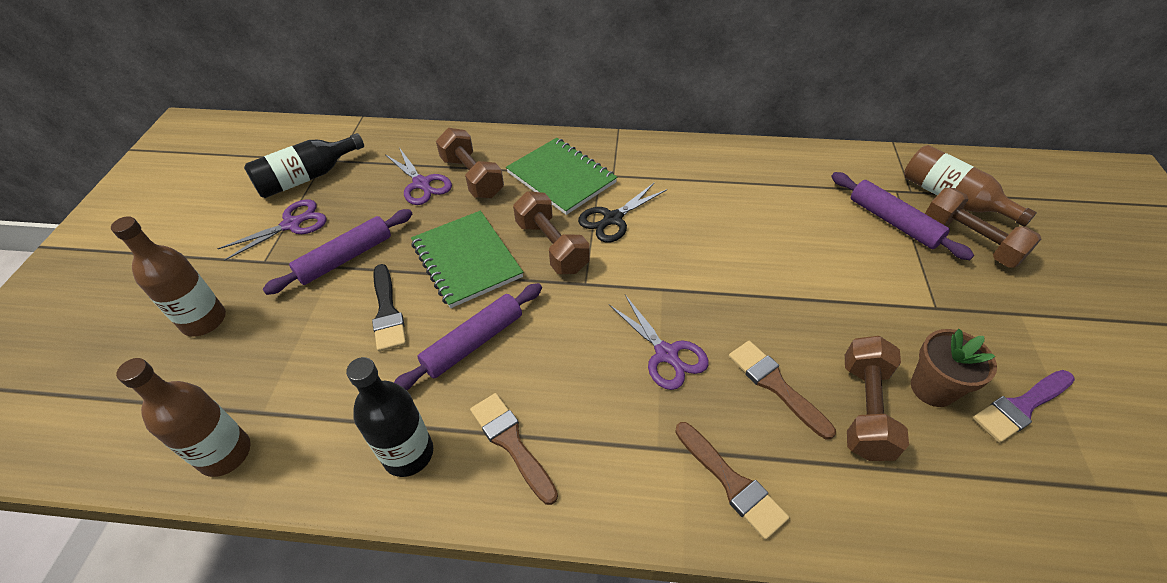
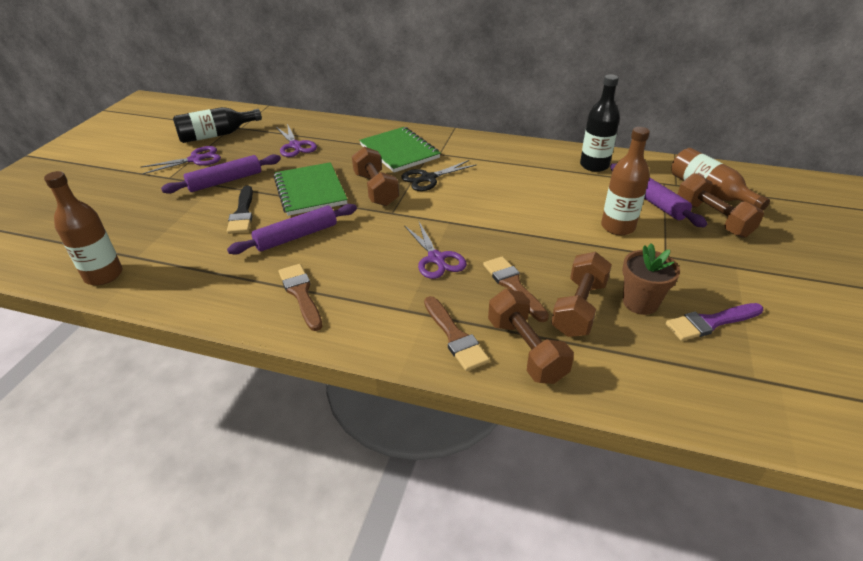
camera: 10 degrees right, 10 degrees down
brown bottle [111,216,226,337] -> brown bottle moved to [601,127,650,235]
black bottle [346,357,433,477] -> black bottle moved to [580,74,620,172]
brown dumbbell [436,128,504,198] -> brown dumbbell moved to [488,289,574,384]

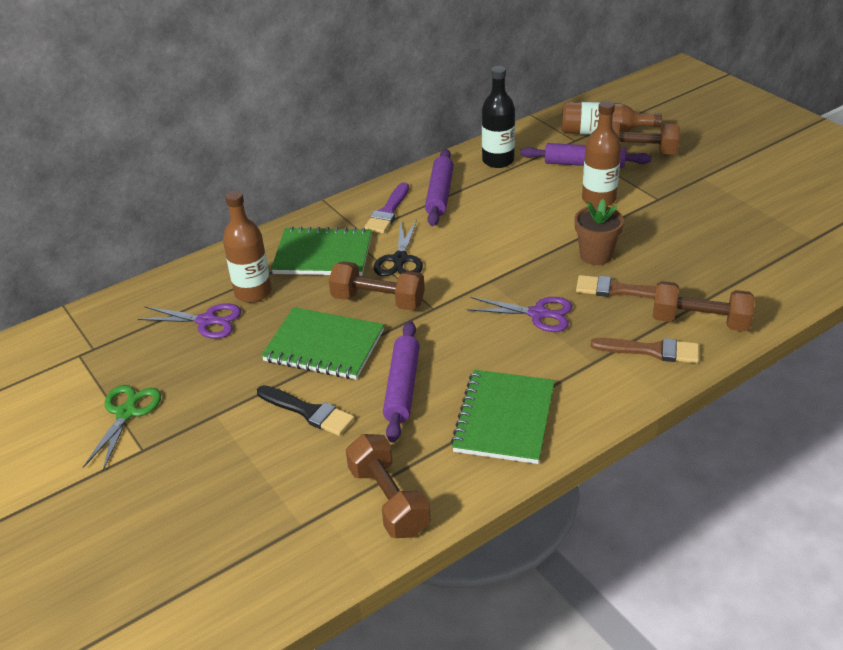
camera: 50 degrees left, 0 degrees up
brown bottle [44,171,123,285] -> brown bottle moved to [223,191,271,303]
purple scissors [141,146,221,174] -> green scissors [83,385,161,470]
purple rolling pin [161,154,281,194] -> purple rolling pin moved to [425,149,454,226]
black bottle [173,107,262,143] -> none
brown brush [278,264,322,331] -> green notebook [451,370,555,464]
brown dumbbell [551,252,612,337] -> brown dumbbell moved to [346,434,431,538]
brown flower pot [622,243,680,315] -> brown flower pot moved to [575,199,624,265]
purple brush [666,303,763,341] -> purple brush moved to [364,182,409,234]

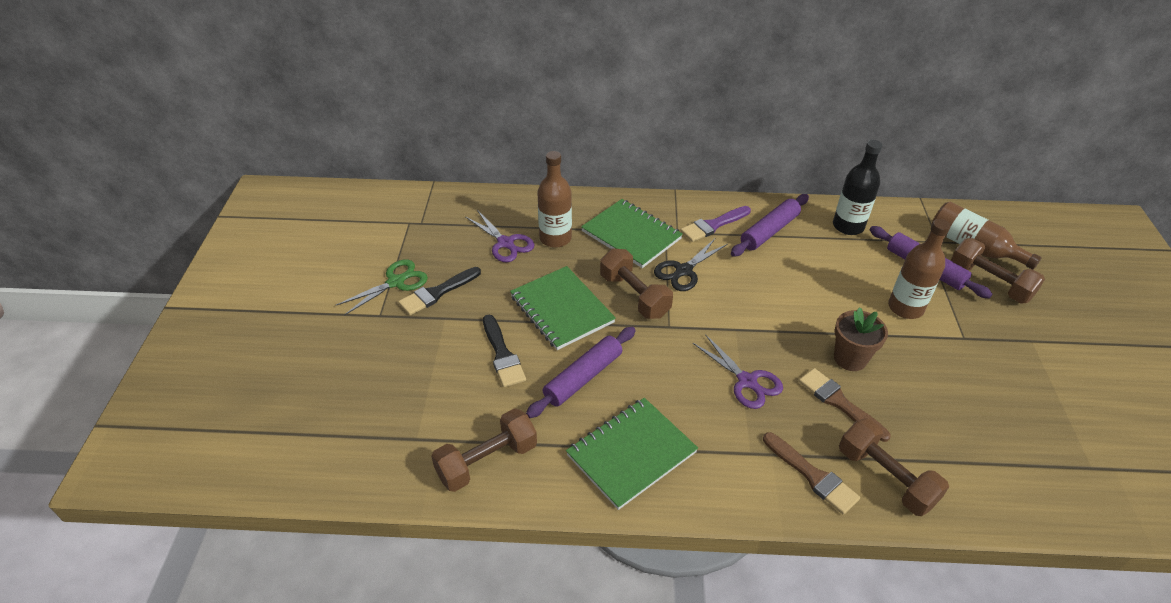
camera: 35 degrees right, 5 degrees up
brown dumbbell [346,434,431,538] -> brown dumbbell turned 45 degrees clockwise [431,408,537,492]
none -> black brush [398,267,481,315]

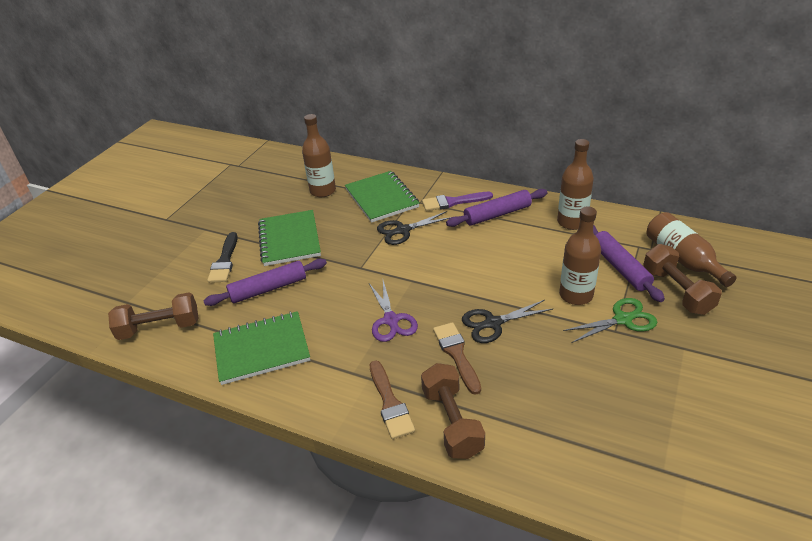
camera: 25 degrees right, 5 degrees down
green scissors [336,259,428,315] -> green scissors moved to [563,298,657,343]
black brush [398,267,481,315] -> none
purple scissors [466,210,534,262] -> none
brown dumbbell [600,248,673,319] -> none
black bottle [833,140,882,235] -> brown bottle [557,139,594,230]
brown flower pot [834,307,888,371] -> black scissors [462,300,553,343]

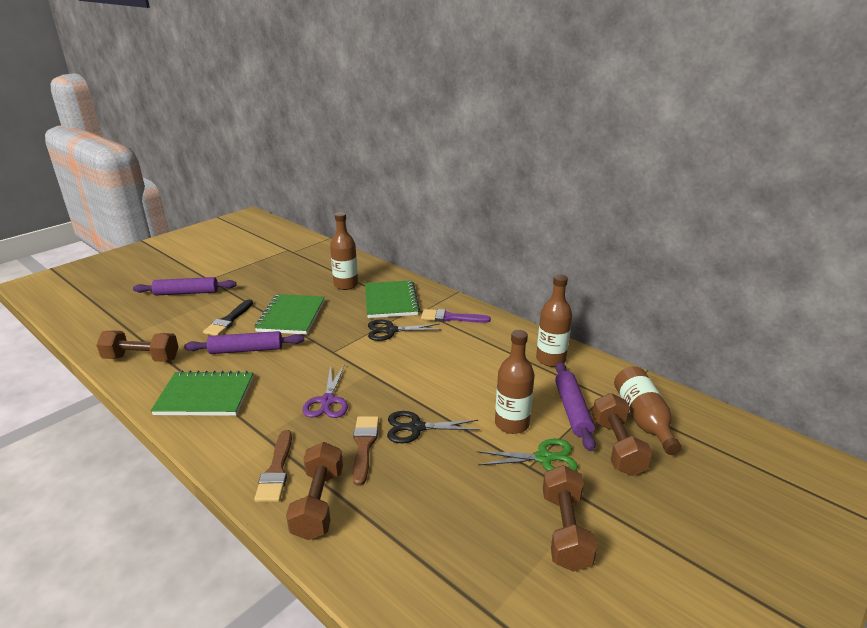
camera: 15 degrees right, 10 degrees down
purple rolling pin [446,189,548,227] -> purple rolling pin moved to [133,277,236,296]
none -> brown dumbbell [543,465,598,572]

